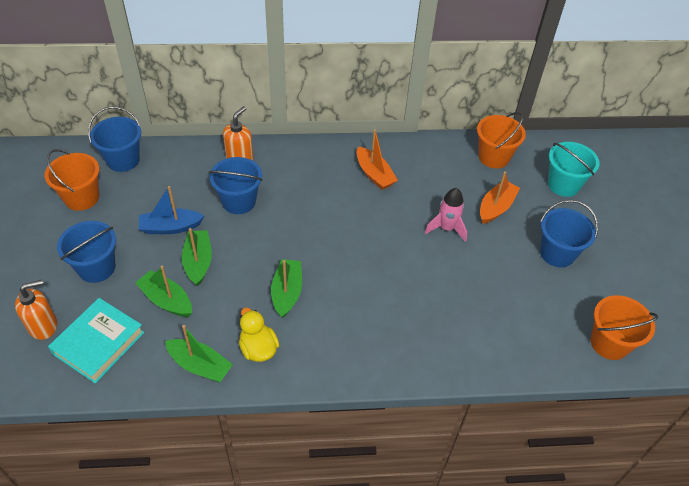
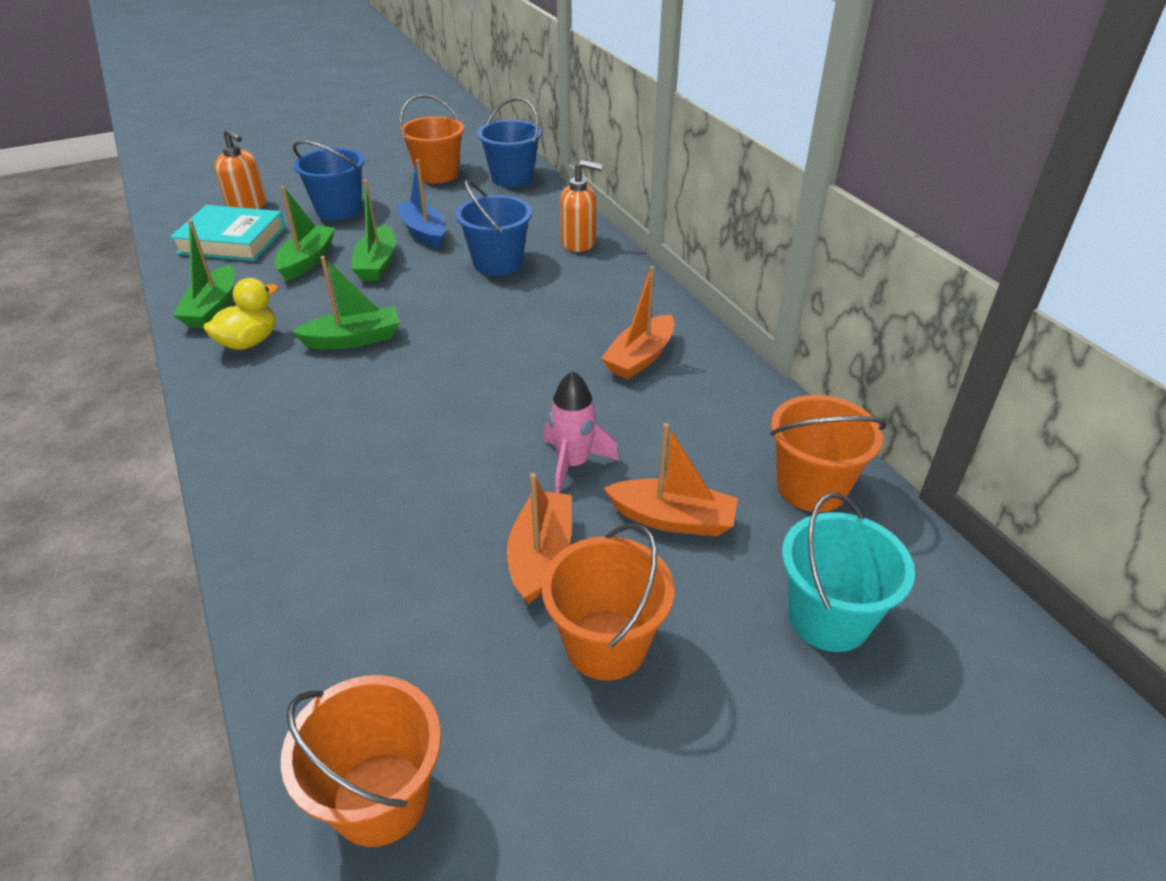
camera: 70 degrees right, 10 degrees down
green boat [182,228,212,286] -> green boat turned 120 degrees clockwise [351,180,396,281]
blue bucket [540,200,598,267] -> orange bucket [542,523,675,681]
none -> orange boat [507,473,572,604]

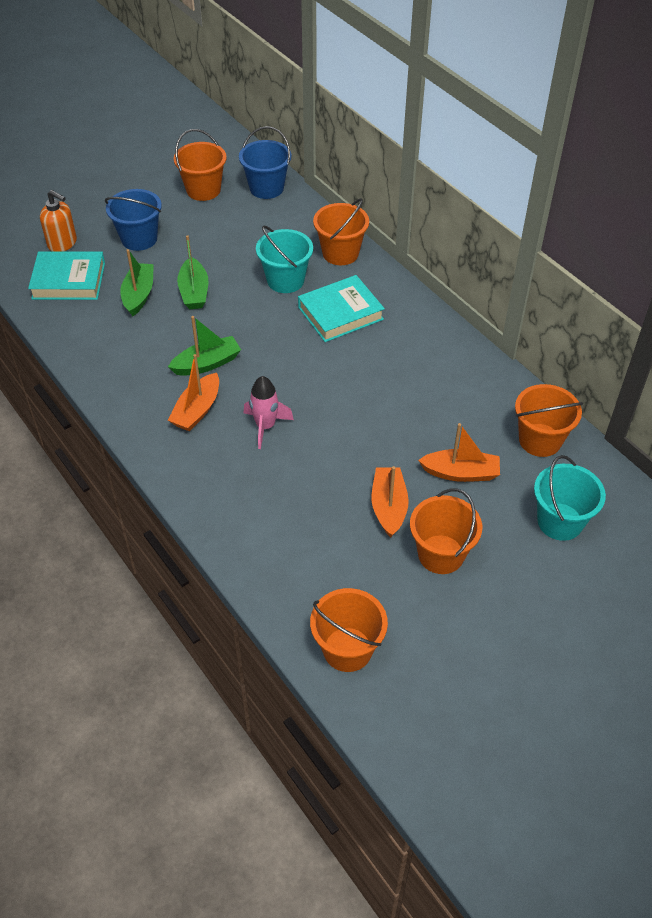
camera: 10 degrees left, 10 degrees up
green boat [173,220,235,328] -> none
yellow duck [203,278,279,350] -> none
blue boat [395,159,446,249] -> none
blue bucket [456,180,533,276] -> turquoise bucket [256,225,313,293]
pink rocket [543,371,619,493] -> pink rocket moved to [244,376,294,449]
orange soap dispenser [560,160,603,252] -> orange bucket [313,198,369,265]
orange boat [601,266,675,380] -> orange boat moved to [168,354,219,431]
none -> turquoise book [298,275,385,342]

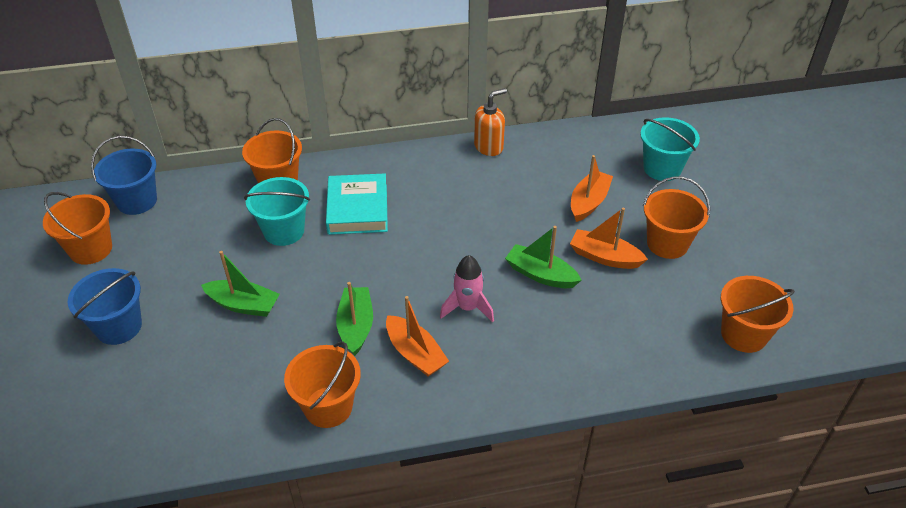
camera: 65 degrees left, 5 degrees down
turquoise book [28,251,105,300] -> none
orange soap dispenser [40,190,77,252] -> orange soap dispenser moved to [474,88,507,156]
green boat [120,249,154,317] -> green boat moved to [505,226,581,288]
orange bucket [515,384,583,457] -> orange bucket moved to [284,341,361,428]

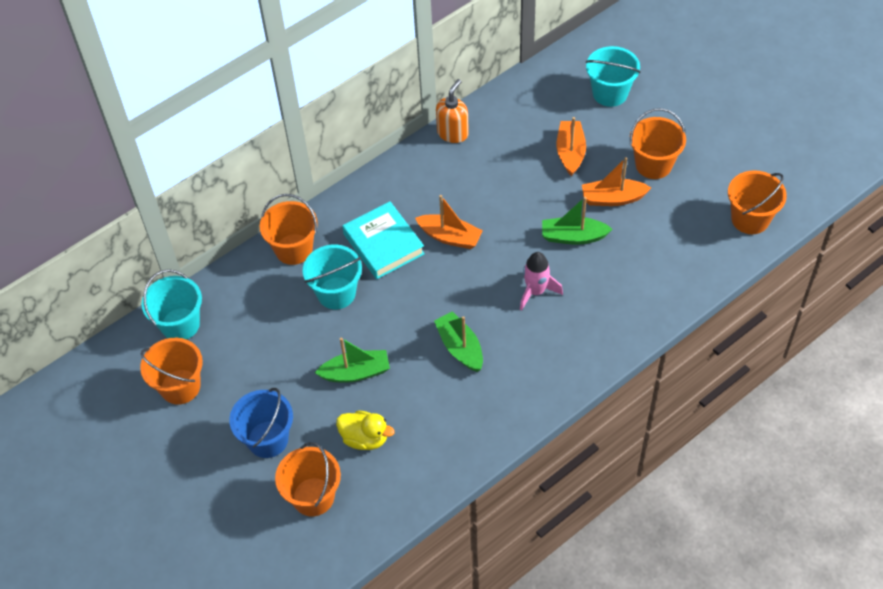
camera: 25 degrees left, 10 degrees up
blue bucket [91,136,157,215] -> turquoise bucket [142,269,202,340]
orange bucket [284,341,361,428] -> orange bucket moved to [275,442,341,516]
orange boat [386,296,449,377] -> orange boat moved to [415,195,483,249]
none -> yellow duck [336,410,395,450]

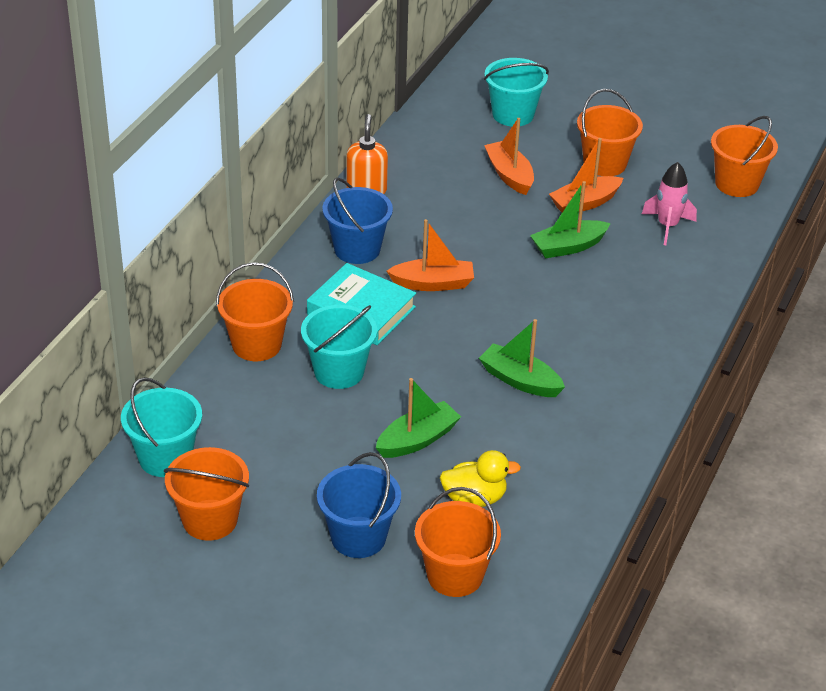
camera: 30 degrees left, 15 degrees down
pink rocket [520,252,563,311] -> pink rocket moved to [642,162,697,245]
none -> blue bucket [323,178,393,264]

